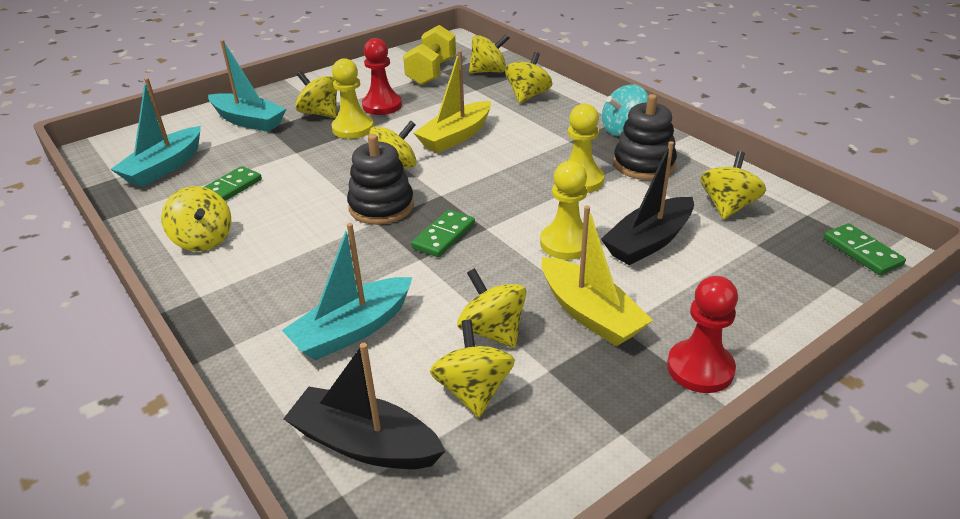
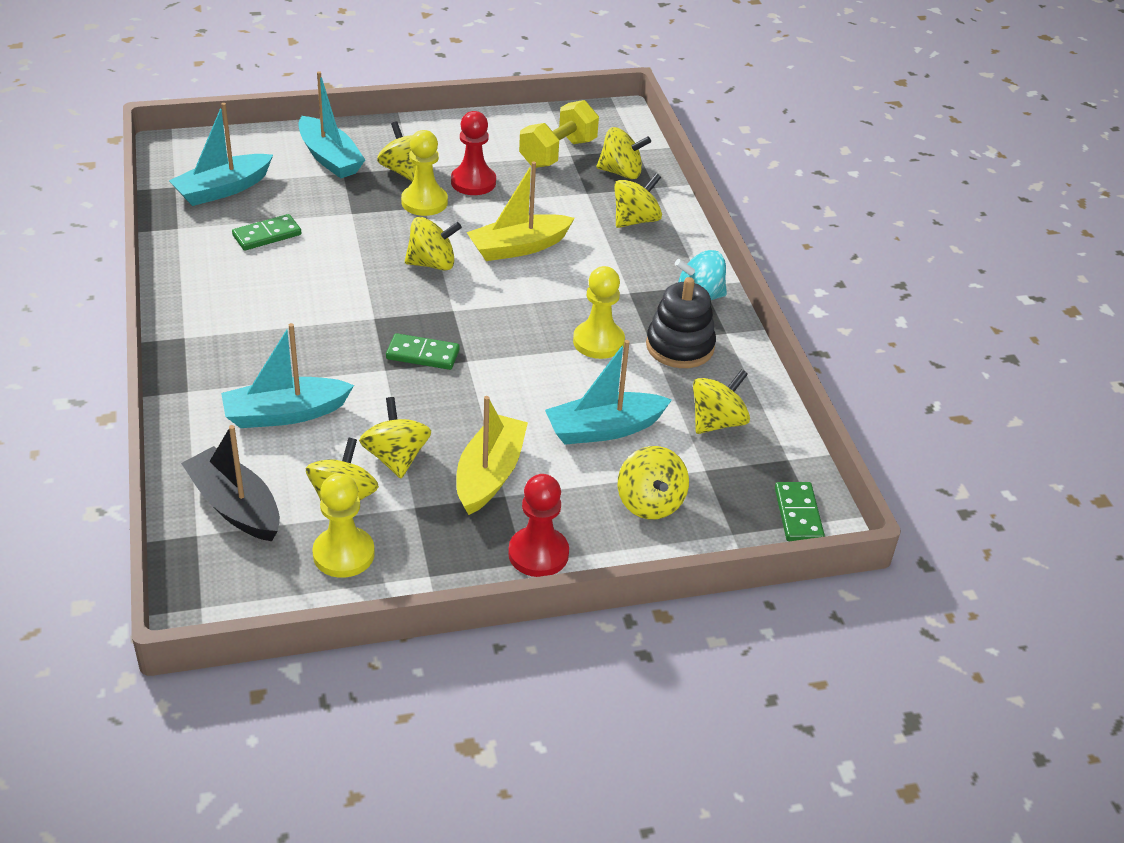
camera: 20 degrees right, 5 degrees up
yellow spinning top [161,186,231,251] -> yellow spinning top moved to [618,446,689,519]
black stacking toy [347,134,414,225] -> none
green domino [411,210,475,257] -> green domino turned 45 degrees clockwise [386,333,460,370]
yellow pawn [540,161,587,260] -> yellow pawn moved to [312,473,375,578]
yellow boat [542,206,653,346] -> yellow boat turned 150 degrees counterclockwise [456,396,528,515]
black boat [601,141,694,265] -> turquoise boat [545,340,672,445]

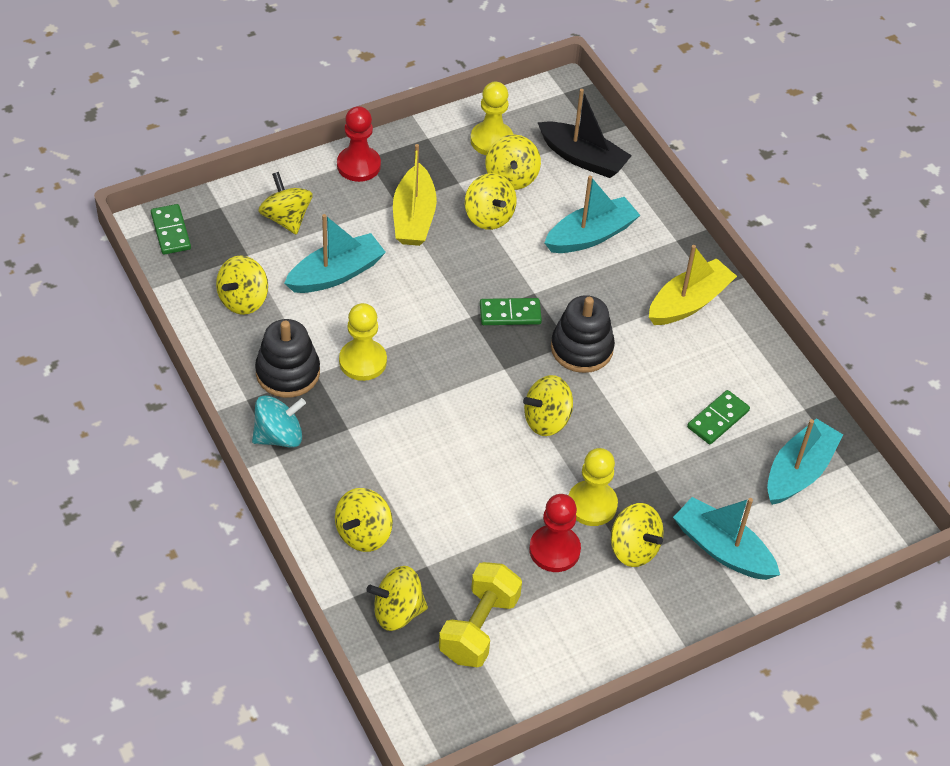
camera: 165 degrees right, 10 degrees up
yellow boat [466,162,575,261] -> yellow boat moved to [649,245,737,325]
none -> black stacking toy [551,295,615,373]

